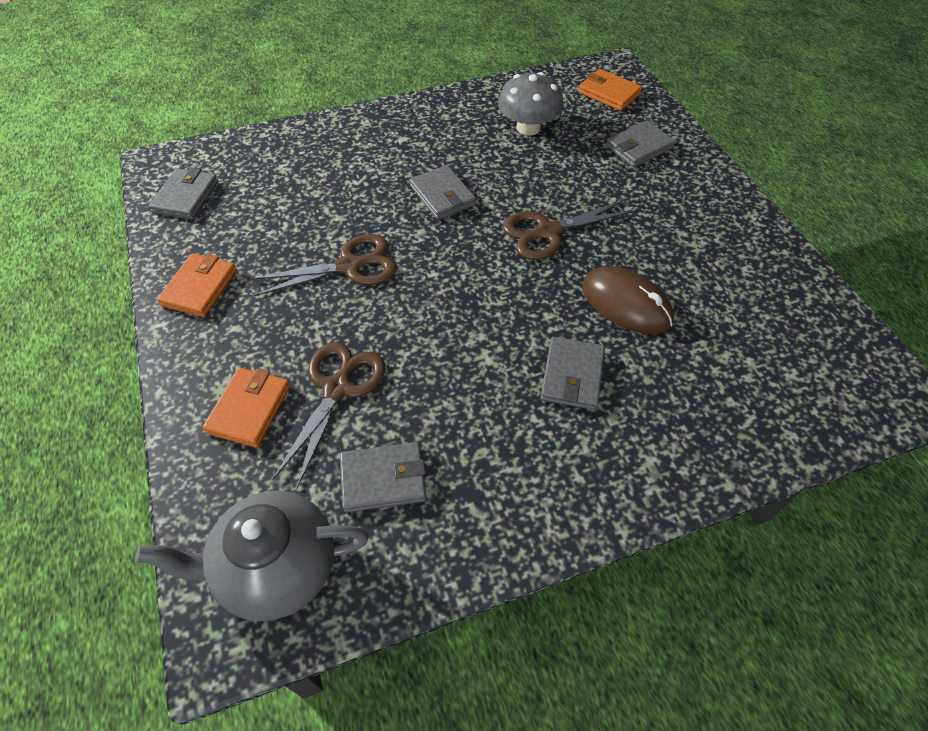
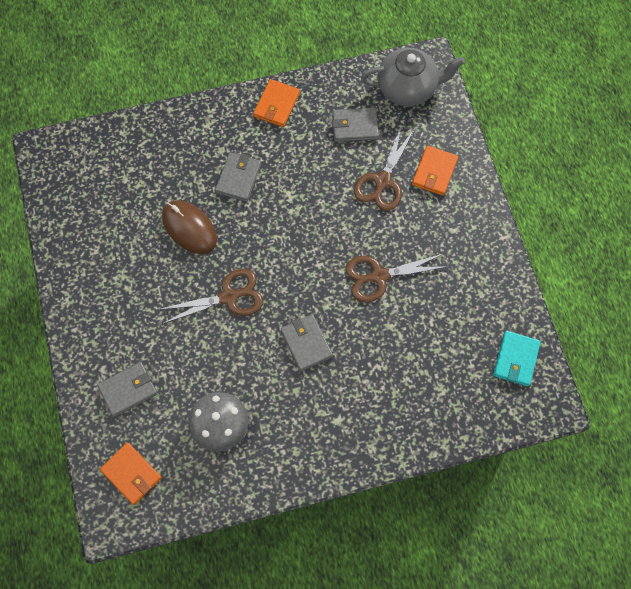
camera: 175 degrees left, 15 degrees up
grey wallet [149,168,218,220] -> turquoise wallet [493,331,541,386]
orange wallet [157,253,237,317] -> orange wallet moved to [253,79,300,127]

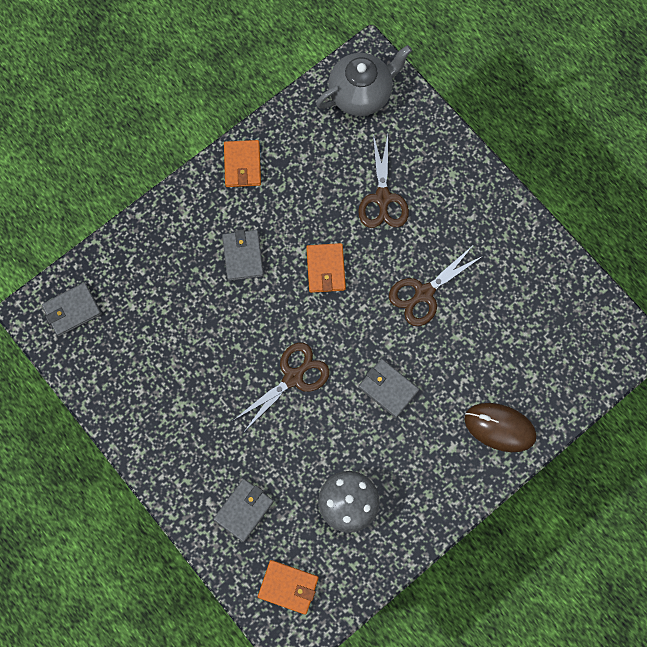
camera: 25 degrees left, 5 degrees up
brown mouse [162,200,217,254] -> brown mouse moved to [464,403,536,452]
grey wallet [332,107,379,142] -> grey wallet moved to [42,283,101,336]
orange wallet [412,146,458,196] -> orange wallet moved to [306,243,346,293]
turquoise wallet [493,331,541,386] -> none

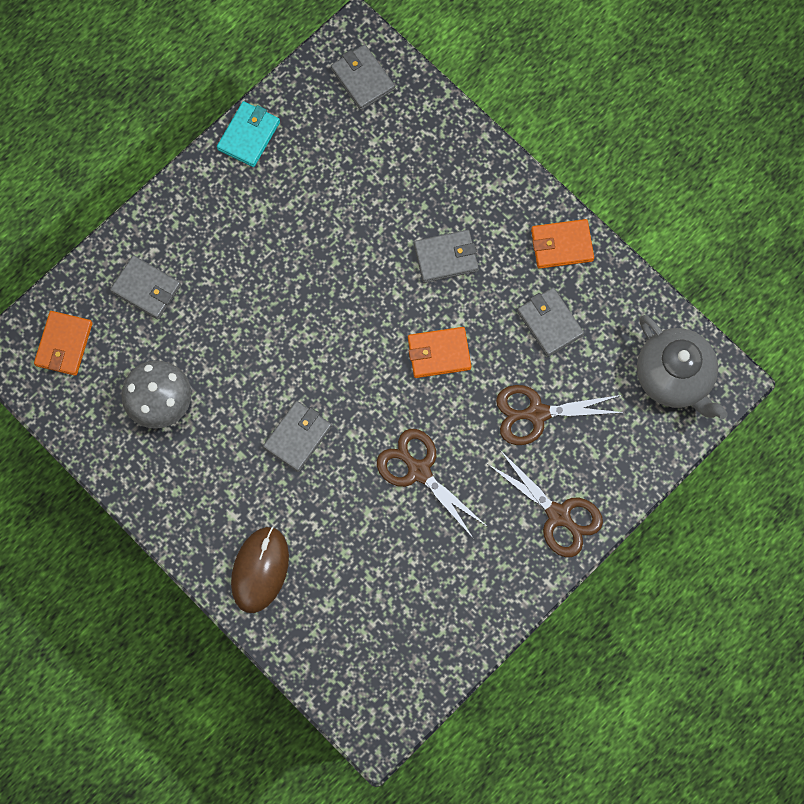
camera: 85 degrees right, 0 degrees up
brown scissors [234,343,330,433] -> brown scissors moved to [488,449,603,557]
none -> turquoise wallet [217,101,280,167]
none -> grey wallet [517,287,584,357]

